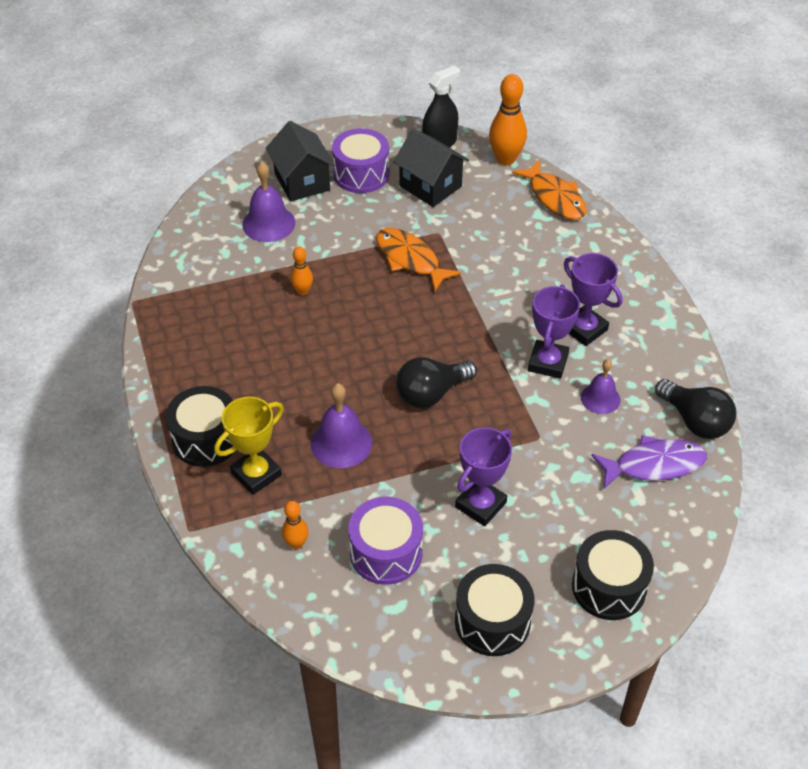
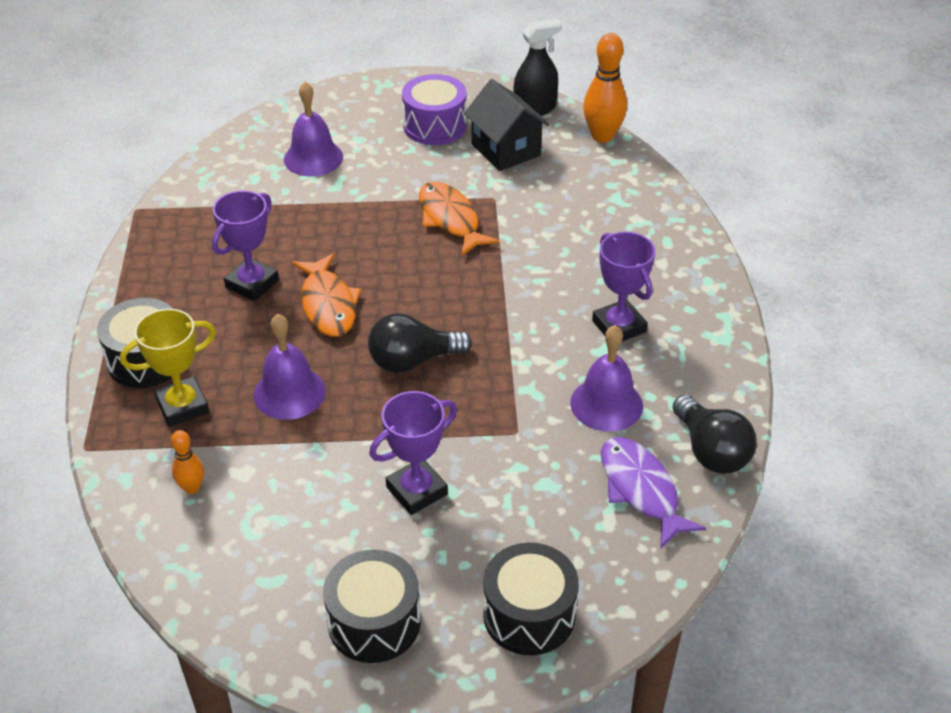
camera: 15 degrees right, 5 degrees down
black house [266,121,335,202] -> none
orange bowling pin [290,246,313,295] -> none
purple drum [348,497,423,585] -> none
orange fish [512,160,587,220] -> orange fish moved to [292,253,362,337]
purple trophy [528,285,580,379] -> purple trophy moved to [212,191,279,301]
purple bell [581,359,620,414] -> purple bell [570,325,643,432], size x1.52
purple fish [591,435,707,489] -> purple fish turned 120 degrees counterclockwise [601,437,706,549]

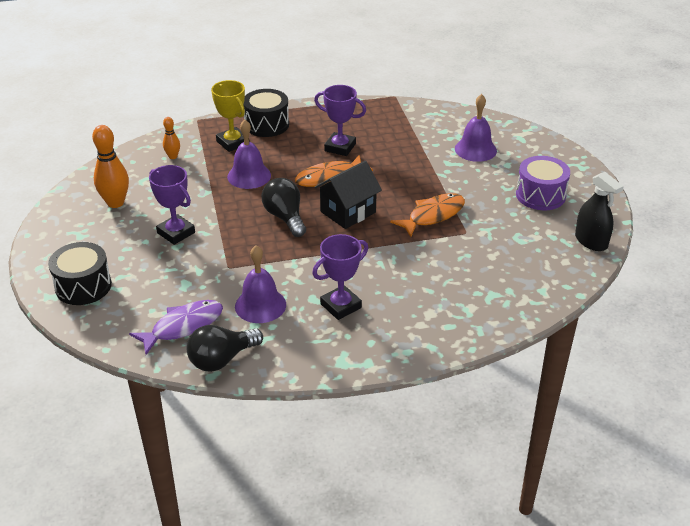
camera: 80 degrees right, 5 degrees down
black drum [323,550,421,663] -> none
black house [464,79,550,171] -> black house moved to [315,161,382,229]
orange bowling pin [583,33,627,143] -> orange bowling pin moved to [92,125,129,208]

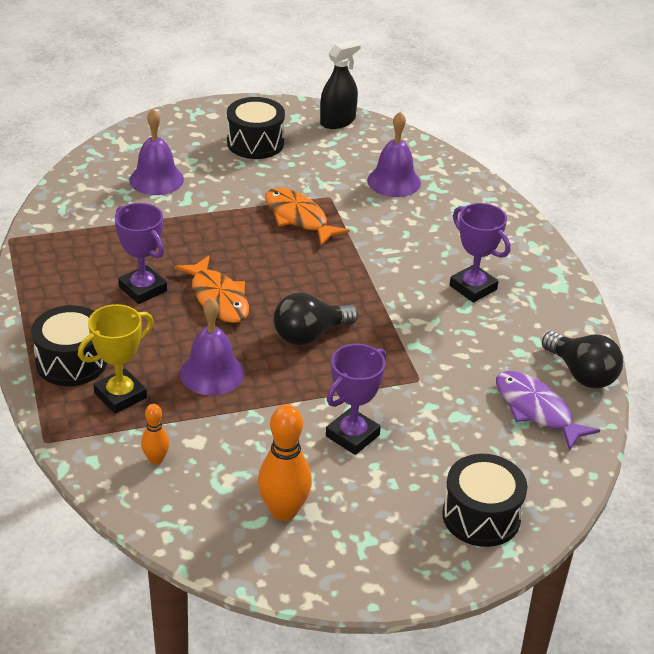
camera: 95 degrees left, 0 degrees up
purple bell [235,245,286,323] -> purple bell moved to [367,112,421,197]
purple trophy [314,85,366,156] -> purple trophy turned 60 degrees counterclockwise [115,203,167,304]
black house [315,161,382,229] -> none
purple drum [516,156,570,210] -> black drum [227,97,285,159]

